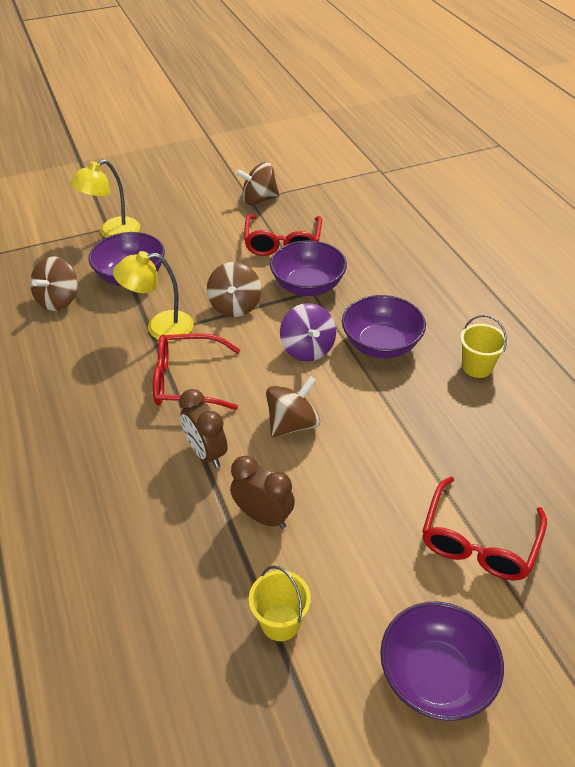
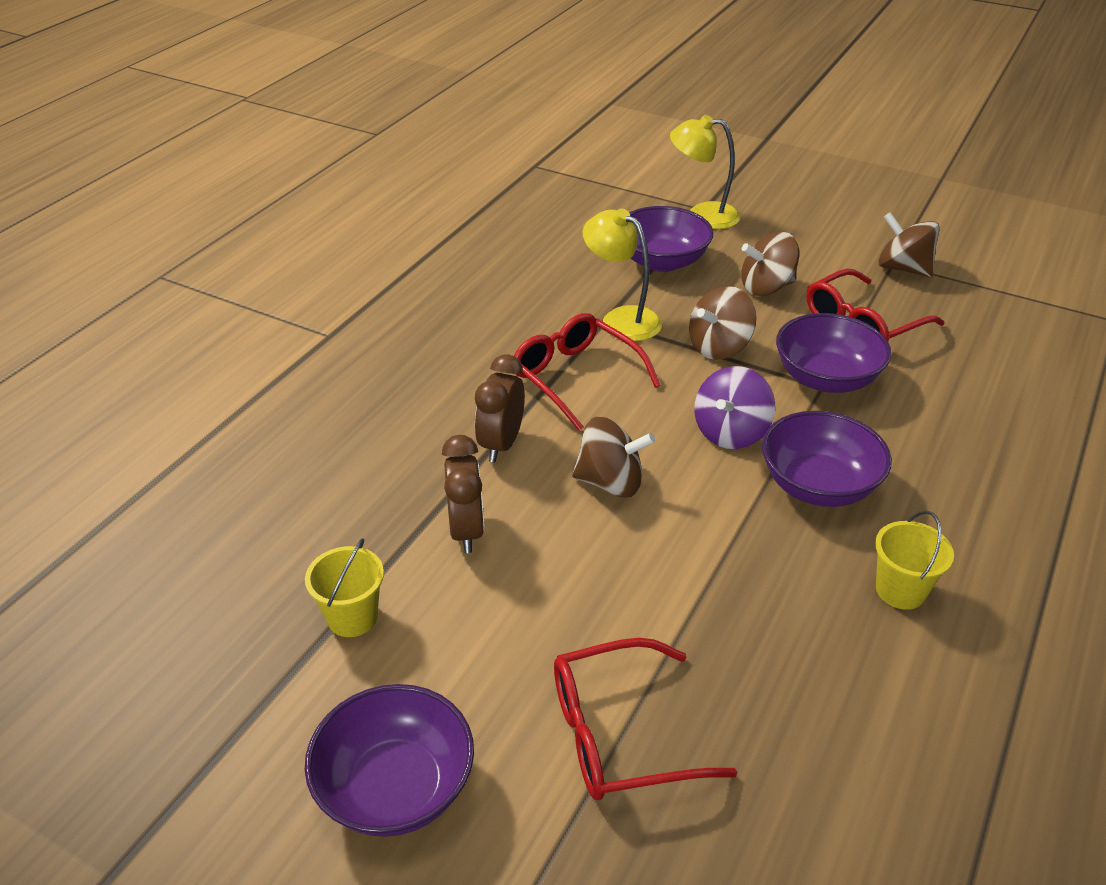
camera: 50 degrees right, 5 degrees down
brown spinning top [30,256,78,311] -> brown spinning top moved to [741,232,799,296]

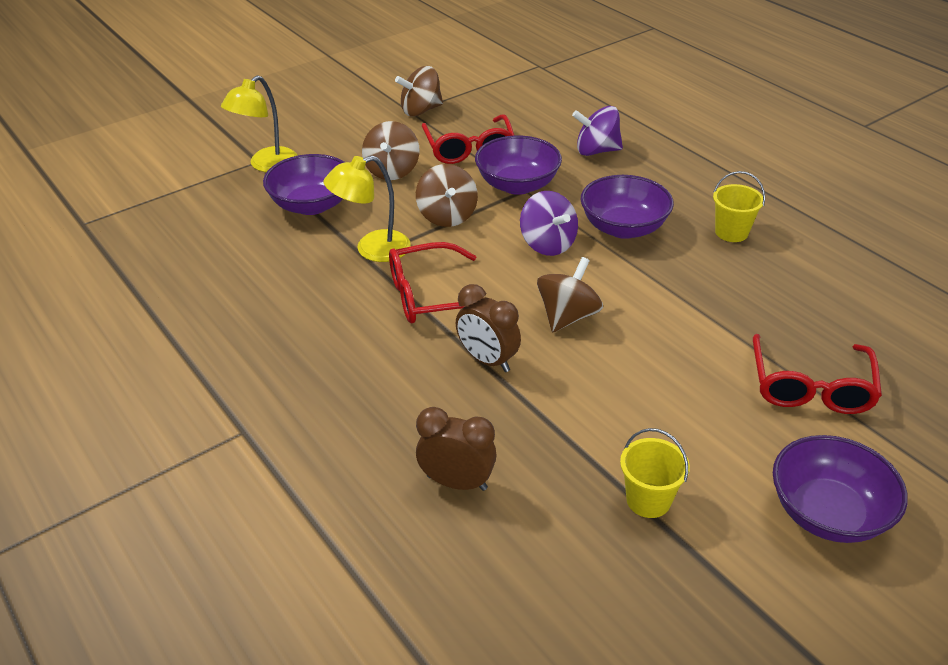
camera: 65 degrees left, 0 degrees up
brown clock [442,435,484,553] -> brown clock moved to [416,407,497,491]
none -> purple spinning top [572,106,623,156]

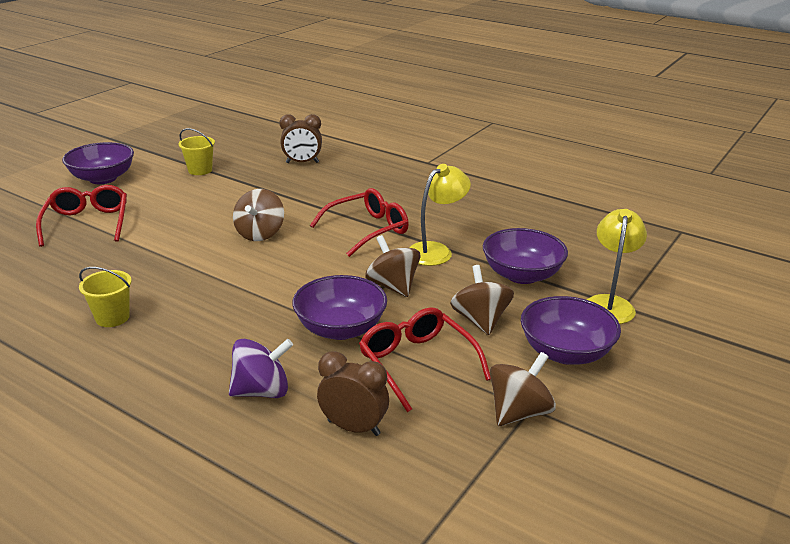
camera: 160 degrees right, 10 degrees down
brown clock [456,284,521,372] -> brown clock moved to [317,351,389,436]
purple spinning top [520,191,578,256] -> none
purple bowl [581,175,674,239] -> purple bowl moved to [521,296,621,365]

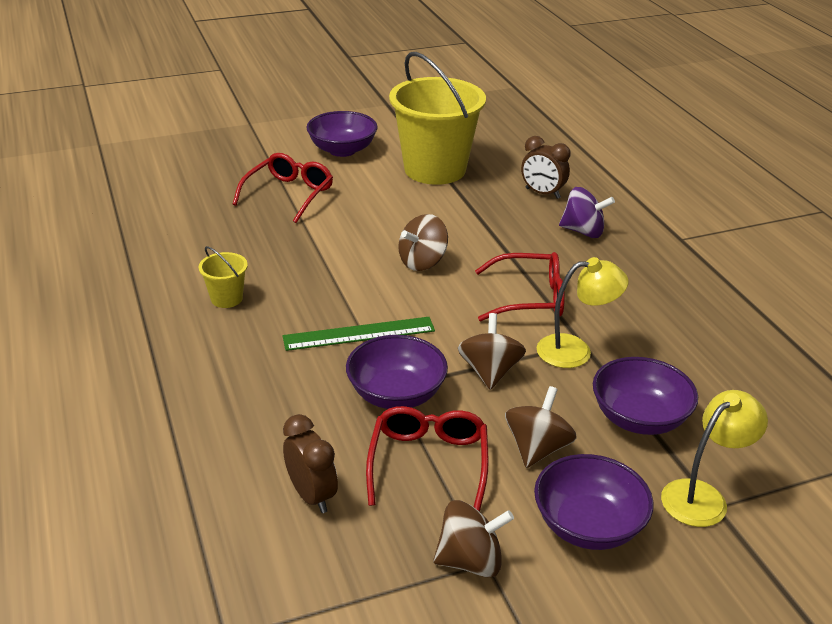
camera: 35 degrees right, 5 degrees up
yellow bucket [178,128,215,175] -> yellow bucket [389,52,486,185], size x2.40
purple spinning top [229,339,293,398] -> purple spinning top moved to [559,187,615,238]
none -> green ruler [282,317,435,351]

